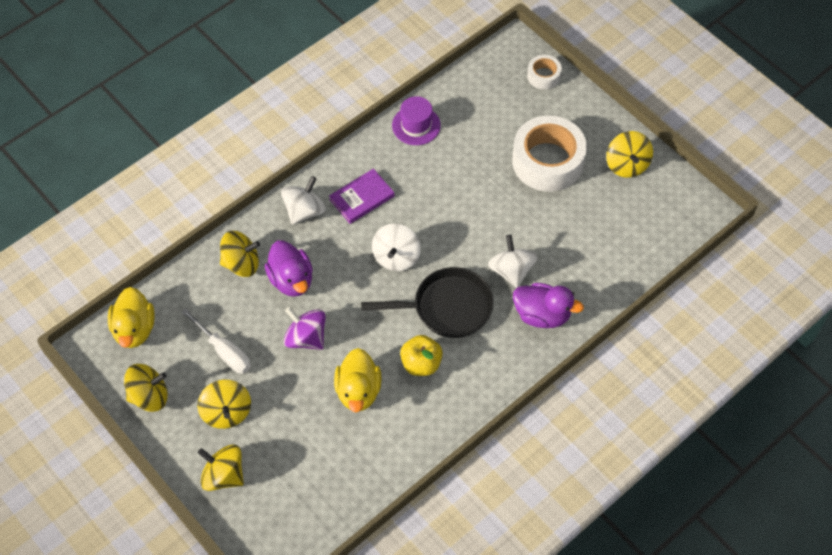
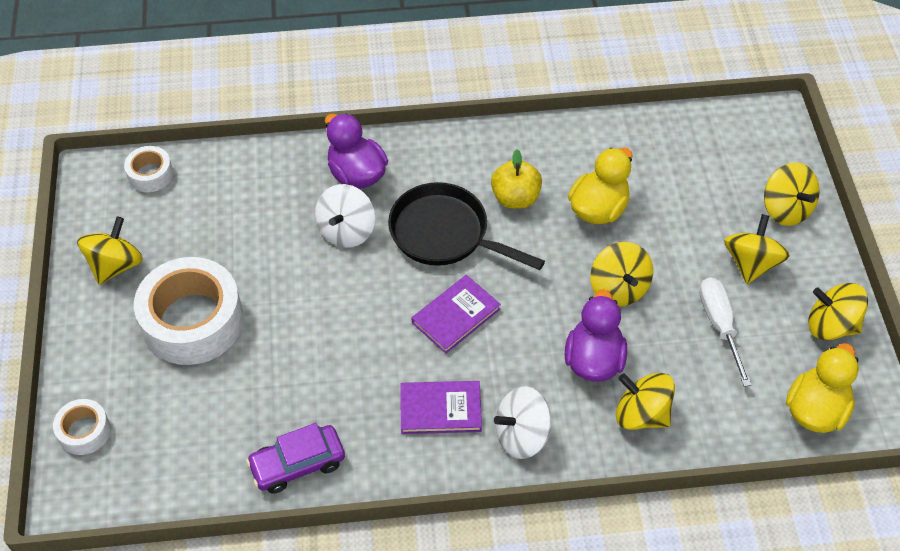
camera: 145 degrees left, 5 degrees down
purple spinning top [284,307,326,350] -> yellow spinning top [590,242,653,307]
white spinning top [372,224,421,271] -> purple book [412,275,501,354]
purple hat [392,96,441,145] -> purple car [246,423,345,494]
none -> white tape [124,146,173,192]

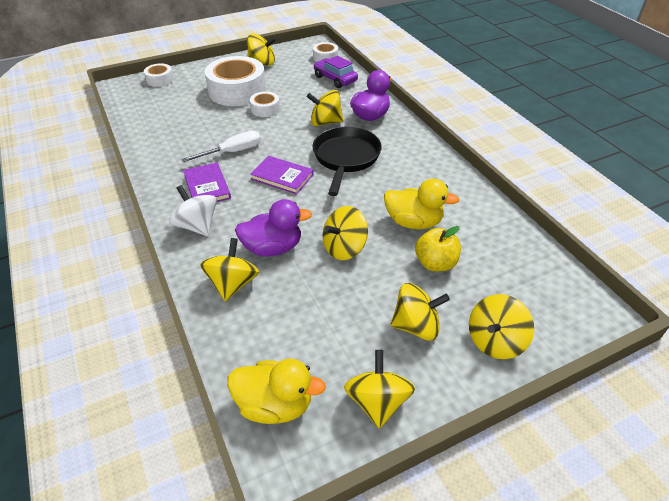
camera: 70 degrees right, 10 degrees down
purple car [246,423,345,494] -> purple car moved to [314,56,358,88]
white spinning top [315,184,375,248] -> yellow spinning top [307,90,343,126]
yellow apple [491,149,542,209] -> yellow apple moved to [415,226,461,272]
white screwdriver [699,277,752,387] -> white screwdriver moved to [181,131,261,162]
none -> white tape [250,91,280,117]

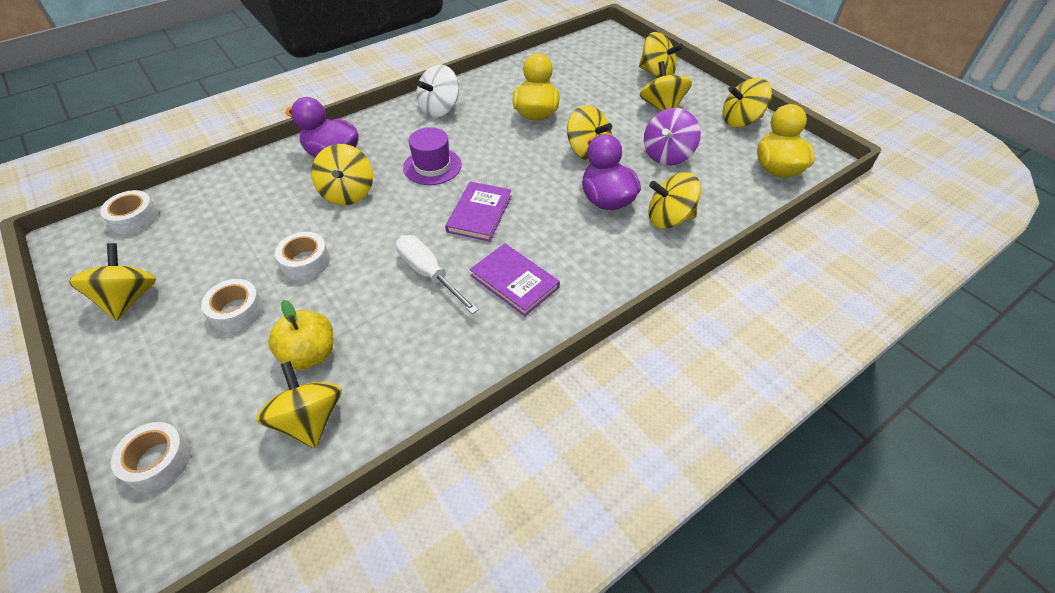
camera: 100 degrees left, 5 degrees up
white spinning top [169,185,217,236] -> white spinning top moved to [416,65,459,118]
purple book [183,162,231,202] -> purple book turned 75 degrees clockwise [470,243,560,316]
white tape [205,56,266,106] -> white tape [201,279,264,332], size x0.48
black pan [313,126,382,196] -> purple hat [403,127,462,185]
purple car [314,56,358,88] -> none
yellow apple [415,226,461,272] -> yellow apple moved to [268,300,333,370]
none -> yellow spinning top [256,361,342,448]
none -> purple spinning top [644,108,701,165]

